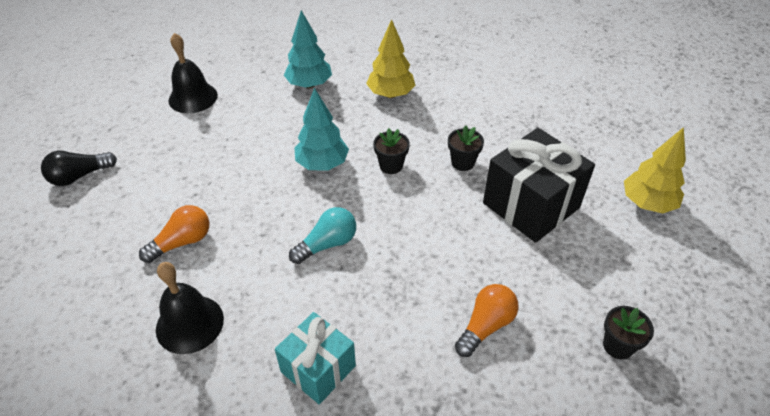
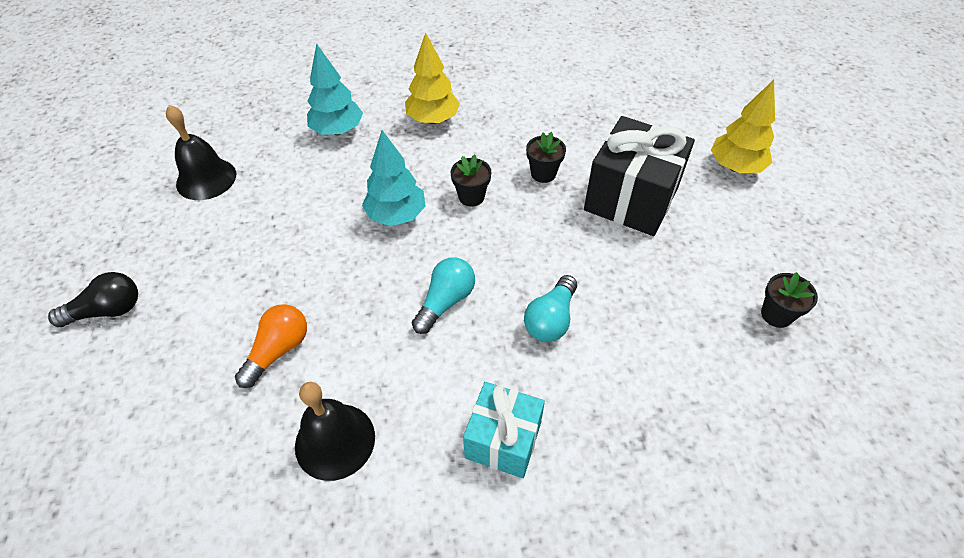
camera: 20 degrees left, 5 degrees up
black light bulb [41,151,117,186] -> black light bulb turned 150 degrees counterclockwise [48,272,138,327]
orange light bulb [455,284,518,357] -> none
none -> turquoise light bulb [524,275,577,342]

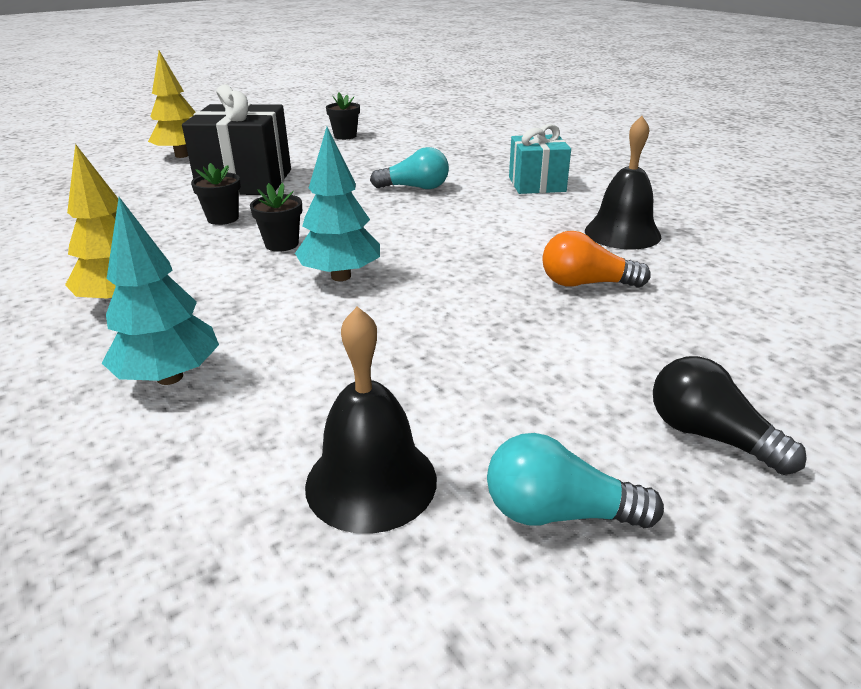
camera: 115 degrees left, 20 degrees down
turquoise light bulb [412,257,475,334] -> turquoise light bulb moved to [487,433,664,528]

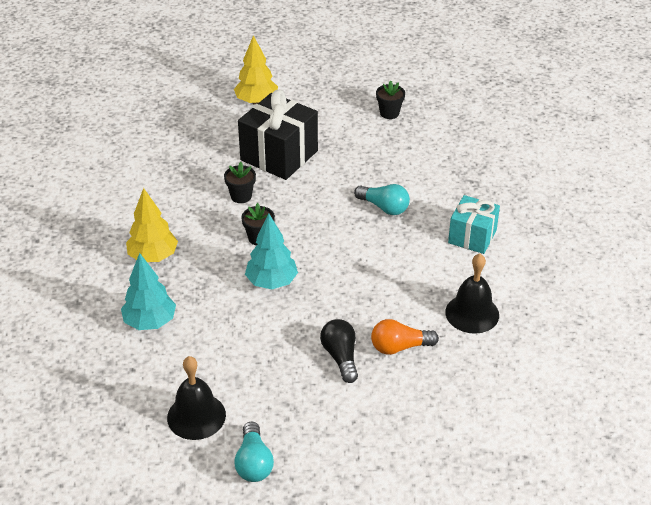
camera: 30 degrees right, 10 degrees up
turquoise light bulb [487,433,664,528] -> turquoise light bulb turned 135 degrees counterclockwise [234,422,274,482]
orange light bulb [542,231,651,287] -> orange light bulb turned 45 degrees counterclockwise [371,319,439,355]
black light bulb [653,356,807,475] -> black light bulb moved to [320,319,358,383]

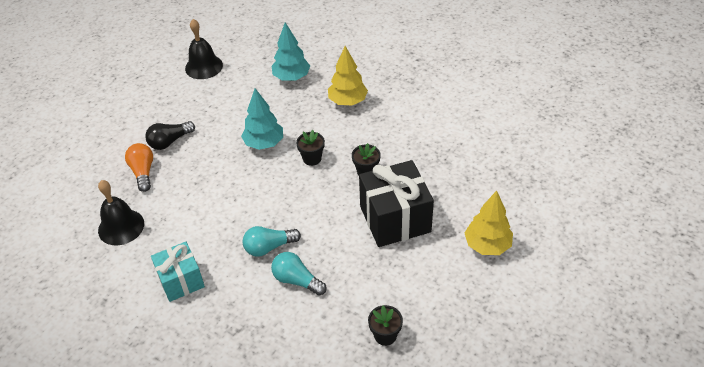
camera: 130 degrees right, 5 degrees up
turquoise light bulb [234,422,274,482] -> turquoise light bulb moved to [271,252,327,296]
black light bulb [320,319,358,383] -> black light bulb turned 120 degrees clockwise [145,121,195,150]
orange light bulb [371,319,439,355] -> orange light bulb turned 45 degrees counterclockwise [125,143,153,192]

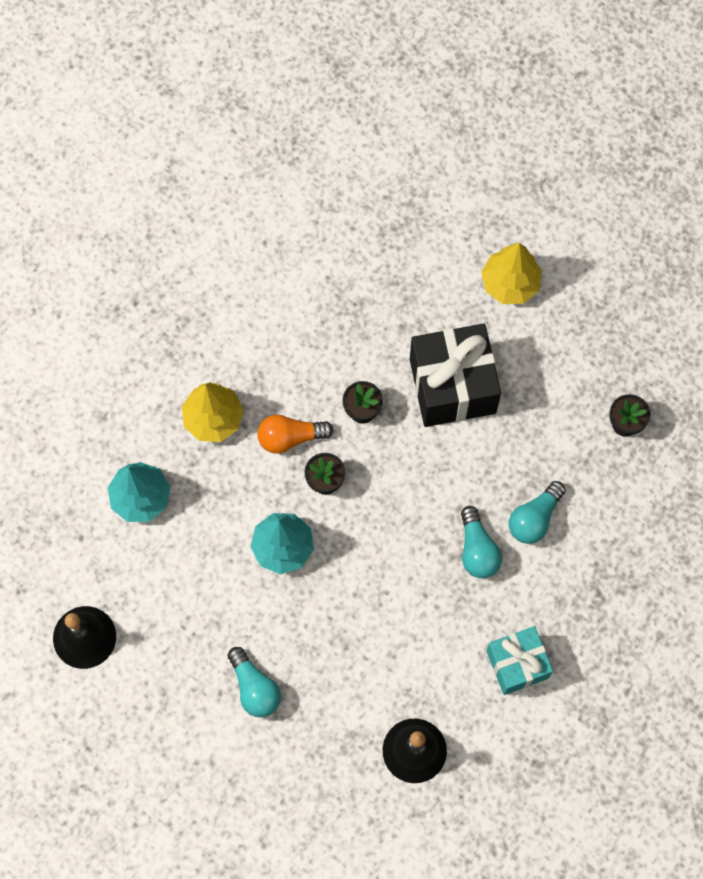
camera: 85 degrees left, 25 degrees up
orange light bulb [125,143,153,192] -> orange light bulb moved to [257,414,334,454]
black light bulb [145,121,195,150] -> turquoise light bulb [228,647,281,717]

